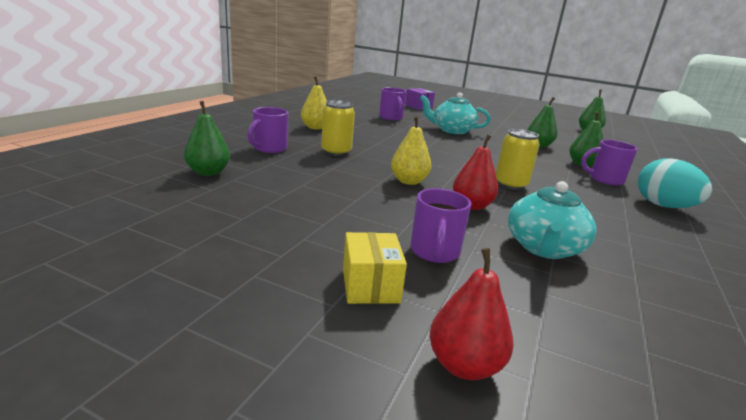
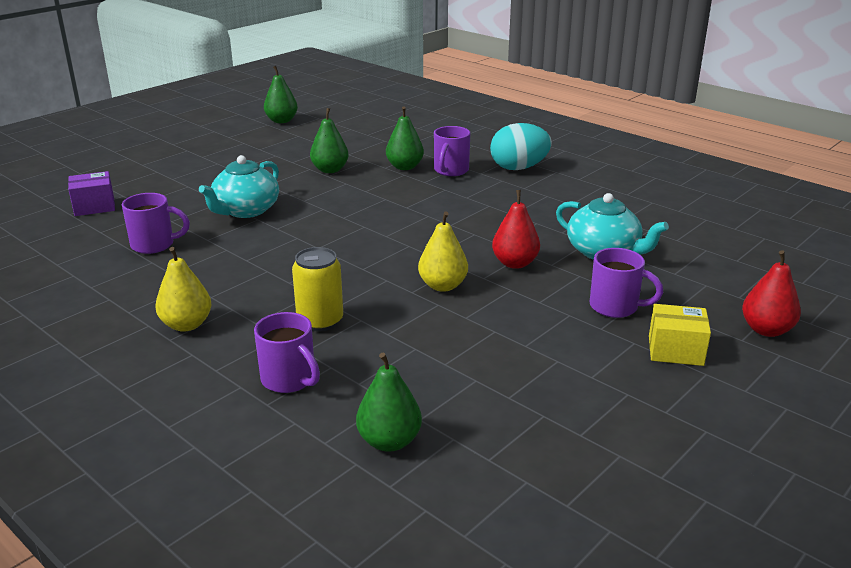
camera: 70 degrees left, 5 degrees up
yellow can [496,129,540,190] -> none

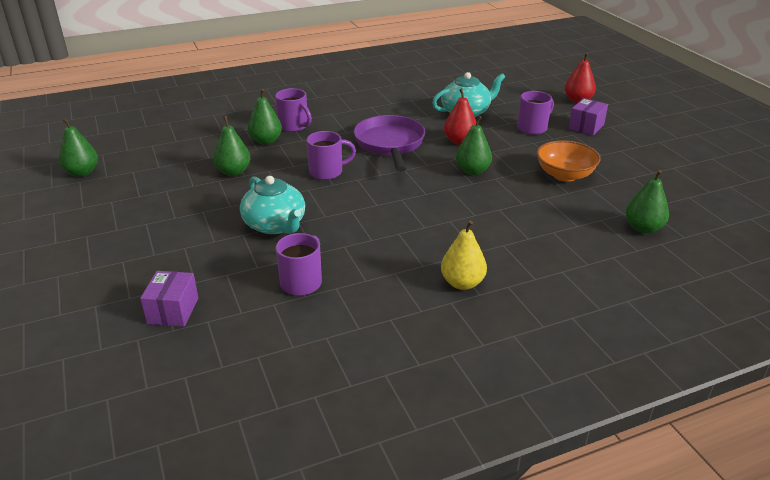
camera: 65 degrees left, 5 degrees up
purple mug [254,312,320,393] -> purple mug moved to [306,131,356,180]
yellow can [292,247,343,332] -> none
yellow pear [418,212,468,292] -> green pear [456,116,492,175]
turquoise egg [490,123,552,170] -> none
yellow box [649,304,711,366] -> purple box [569,98,608,135]
none -> purple pan [354,115,425,172]
none -> orange bowl [537,140,601,182]

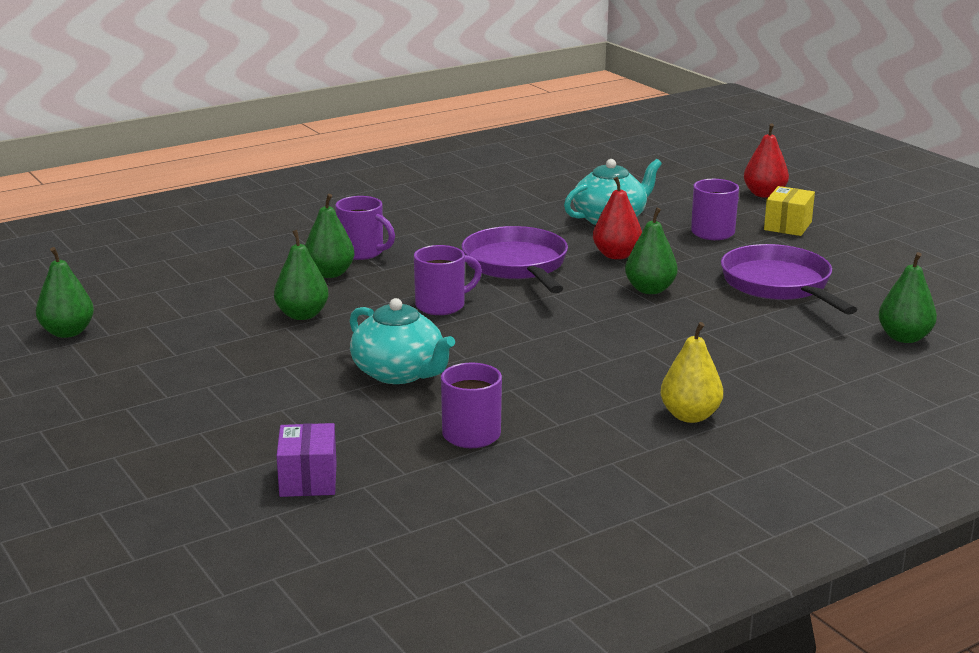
camera: 10 degrees left, 10 degrees down
orange bowl [537,140,601,182] -> purple pan [721,244,857,315]
purple box [569,98,608,135] -> yellow box [764,186,815,236]

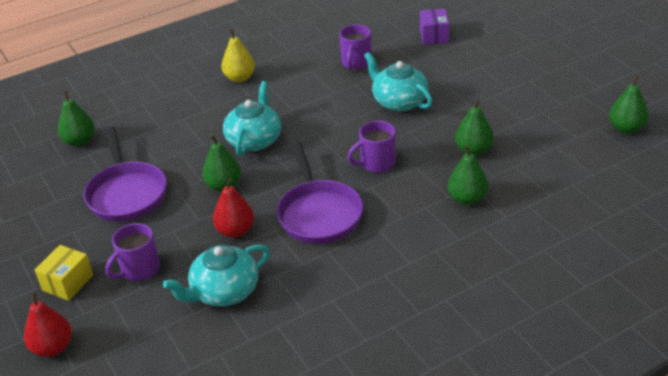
camera: 175 degrees left, 15 degrees up
purple mug [335,196,395,260] -> none
none -> turquoise teapot [223,81,281,156]

